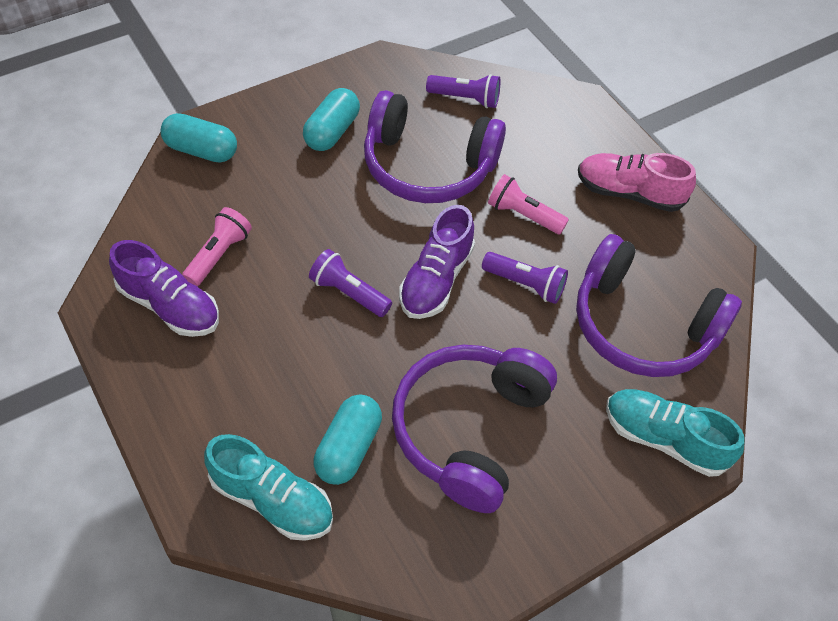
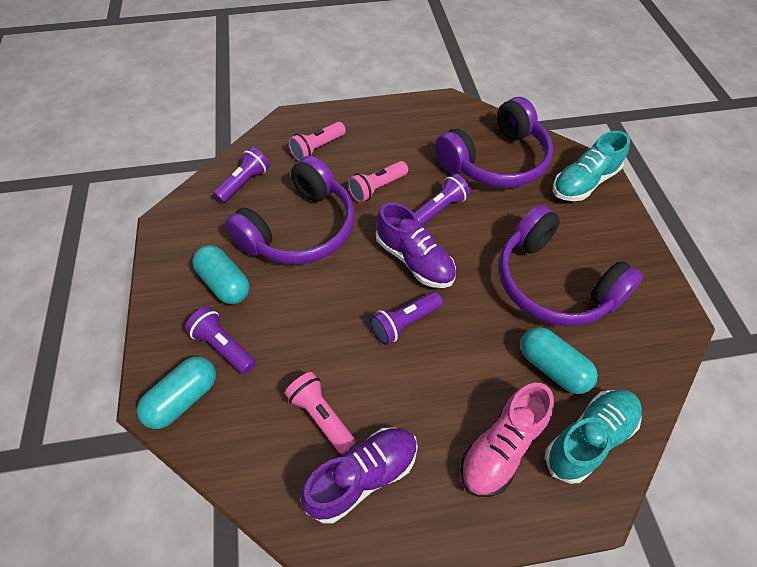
camera: 65 degrees left, 0 degrees up
pink shoe [578,153,696,212] -> pink shoe moved to [460,383,554,497]
none -> purple flashlight [185,307,256,374]
none -> pink flashlight [288,122,346,161]

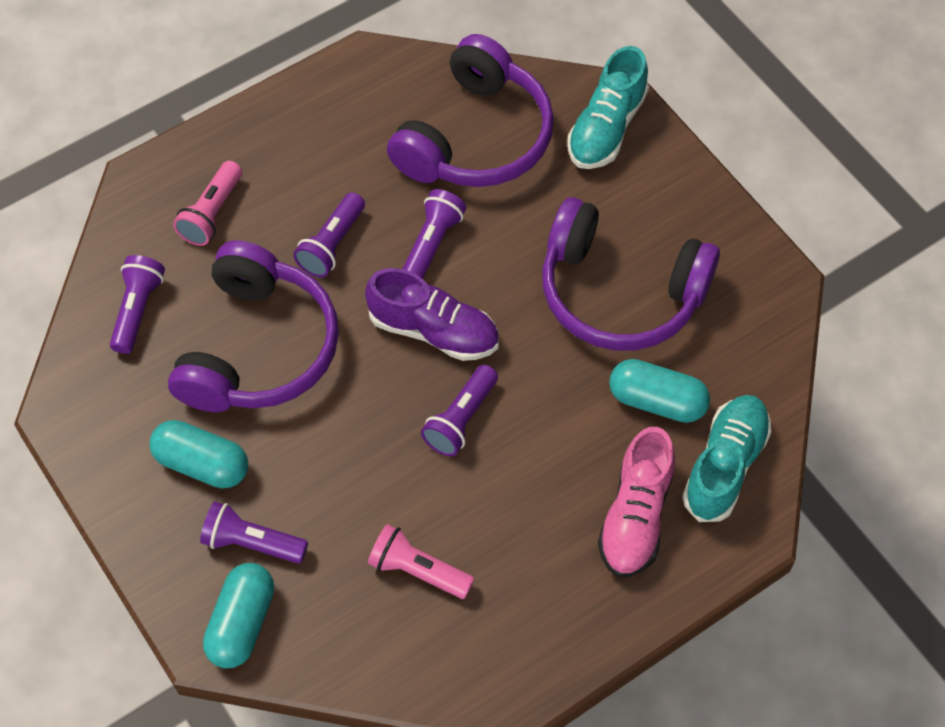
camera: 25 degrees left, 5 degrees up
purple shoe [301,427,418,524] -> none
pink flashlight [348,161,408,203] -> purple flashlight [293,192,365,277]

